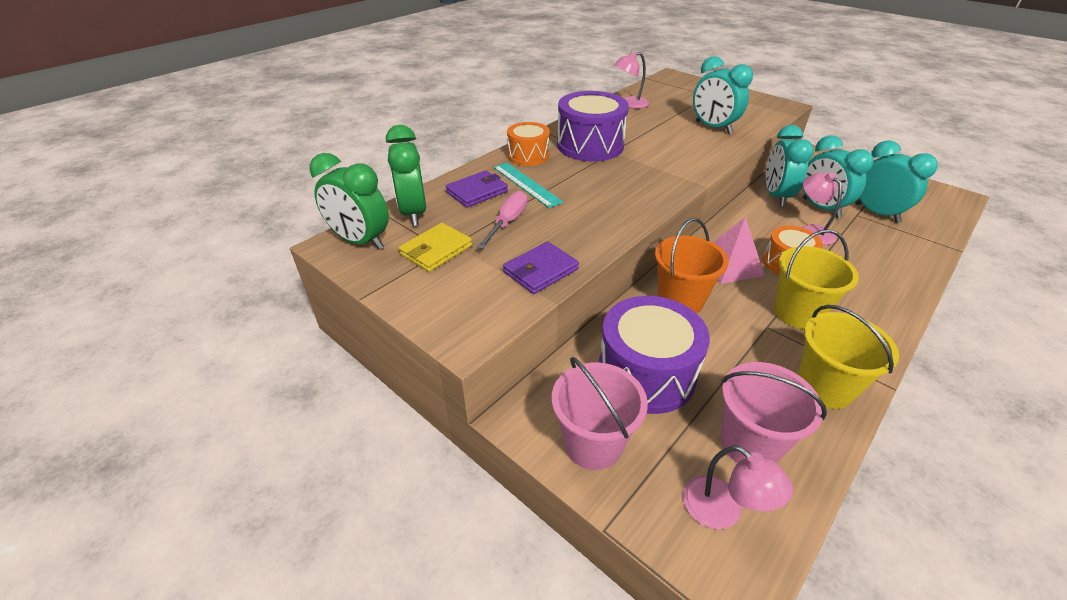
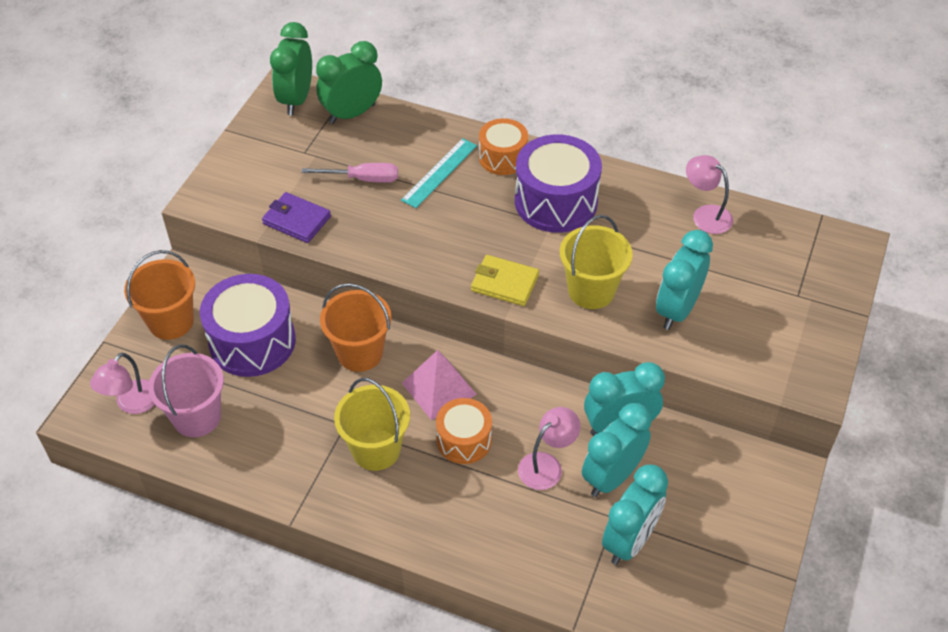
camera: 70 degrees right, 10 degrees up
yellow wallet [399,223,472,272] -> yellow wallet moved to [471,255,539,306]
purple wallet [445,170,508,207] -> none
pink bucket [552,357,648,470] -> orange bucket [124,250,195,340]
yellow bucket [798,305,899,409] -> yellow bucket moved to [560,215,633,309]

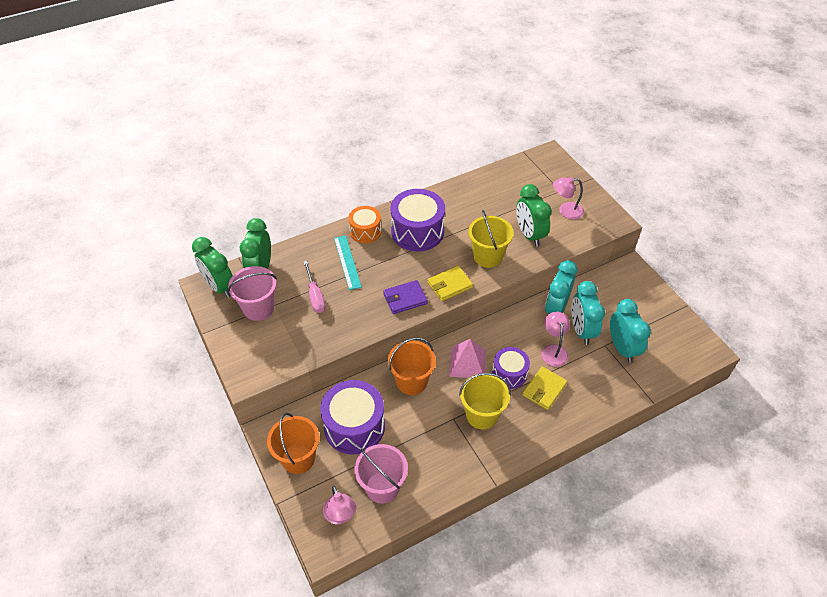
camera: 50 degrees left, 0 degrees up
purple wallet [262,192,331,243] -> purple wallet moved to [383,280,428,314]
pink screwdriver [301,163,398,183] -> pink screwdriver turned 120 degrees clockwise [304,261,325,313]
orange drum [436,398,492,464] -> purple drum [492,347,530,389]
turquoise clock [656,230,713,330] -> green clock [516,184,552,246]
pink lamp [686,155,733,234] -> pink lamp moved to [553,177,584,219]
none -> pink bucket [228,266,277,321]
none -> yellow wallet [522,367,568,410]

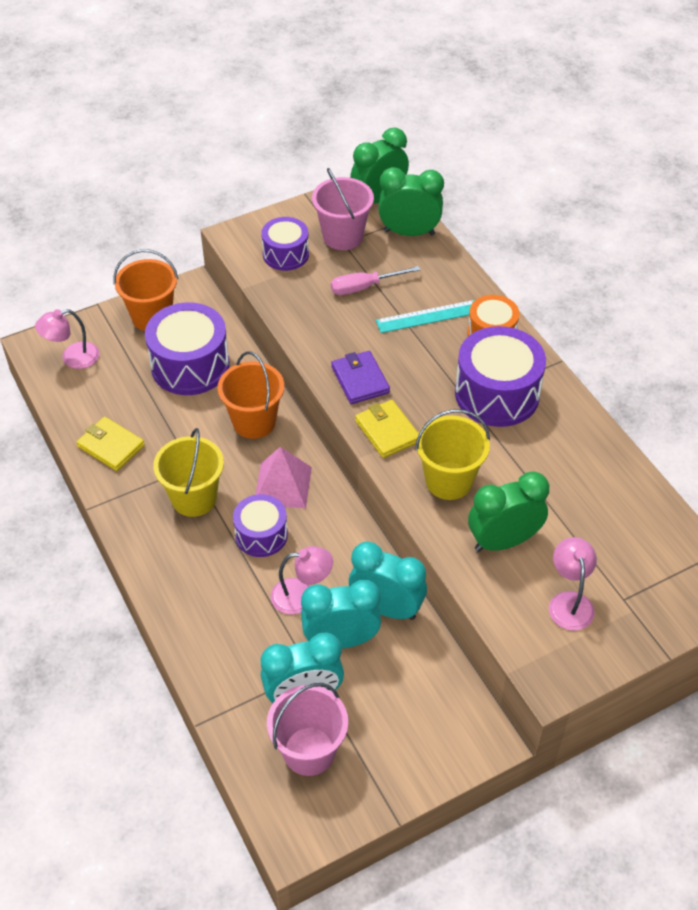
camera: 90 degrees right, 0 degrees up
pink bucket [354,444,408,504] -> pink bucket moved to [267,683,348,776]
yellow wallet [522,367,568,410] -> yellow wallet moved to [76,417,145,471]
none -> purple drum [261,217,309,271]

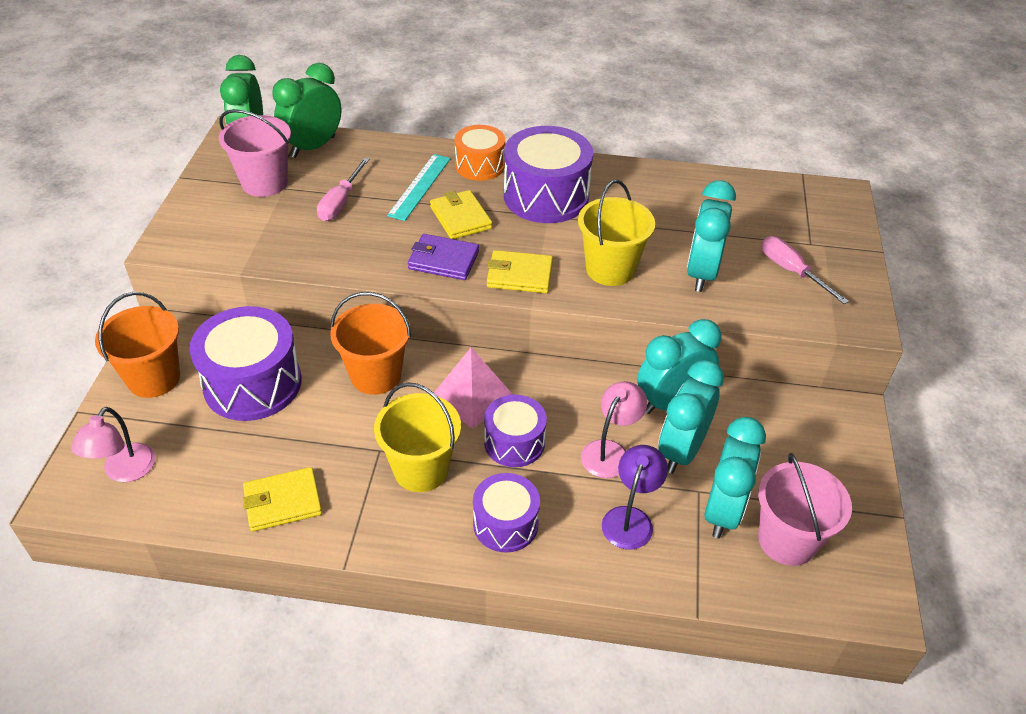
camera: 55 degrees left, 5 degrees down
purple drum [261,217,309,271] -> purple drum moved to [473,473,540,553]
green clock [468,471,549,552] -> turquoise clock [687,180,736,292]
pink lamp [549,537,597,631] -> pink screwdriver [761,236,849,304]
none -> yellow wallet [430,190,492,239]
none -> purple lamp [602,445,668,550]

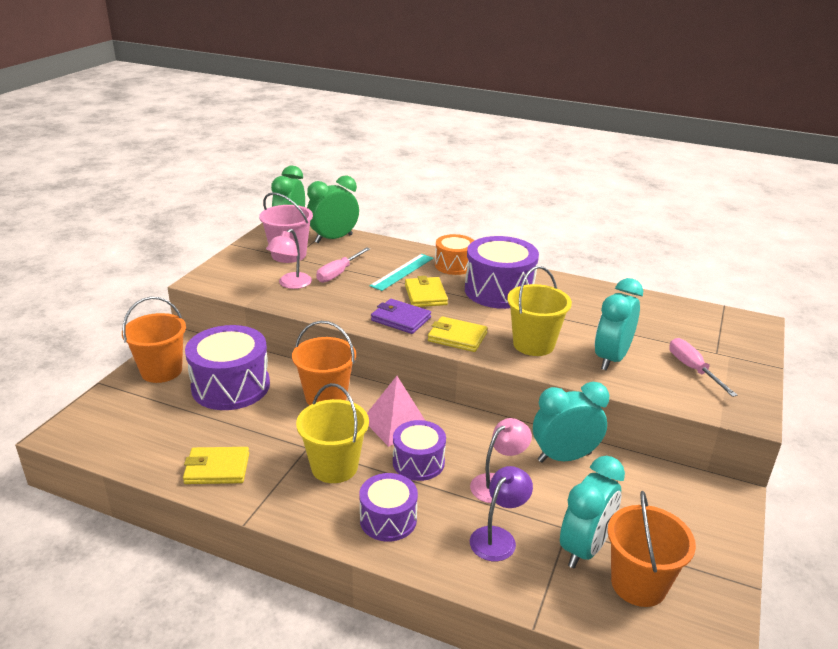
camera: 15 degrees right, 15 degrees down
pink lamp [71,407,156,482] -> pink lamp moved to [266,229,312,289]
turquoise clock [658,360,724,474] -> none
pink bucket [758,453,852,566] -> orange bucket [607,491,696,607]

